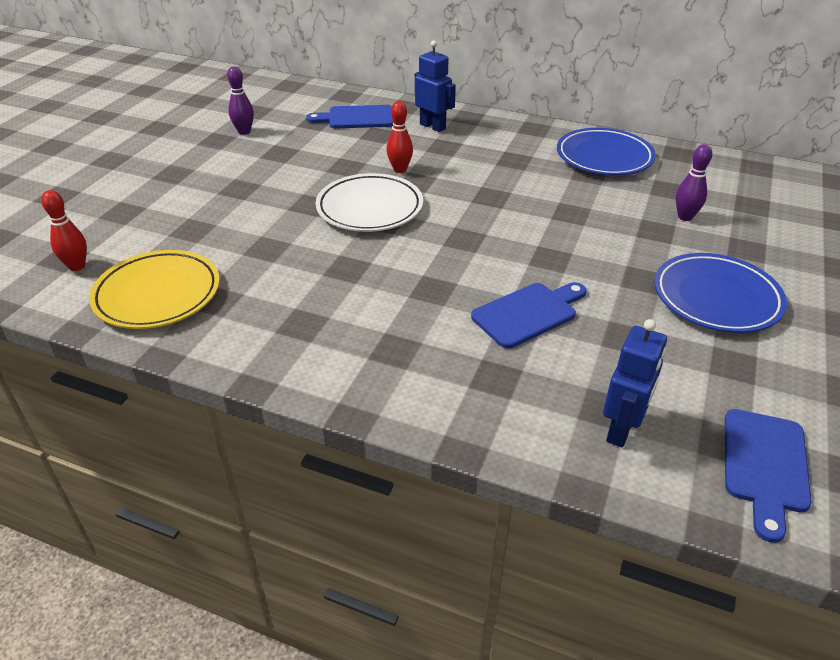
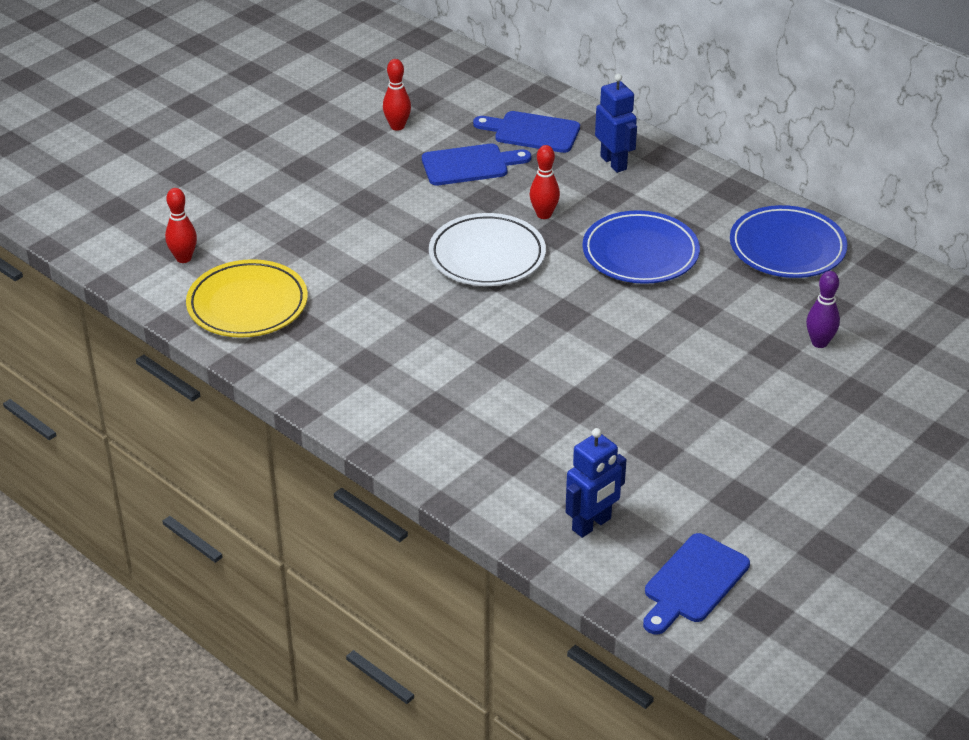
camera: 20 degrees right, 0 degrees up
purple bowling pin [227,66,254,135] -> red bowling pin [383,59,411,131]
blue cutting board [471,282,587,349] -> blue cutting board moved to [422,144,531,185]
blue plate [654,253,787,333] -> blue plate moved to [582,210,700,284]

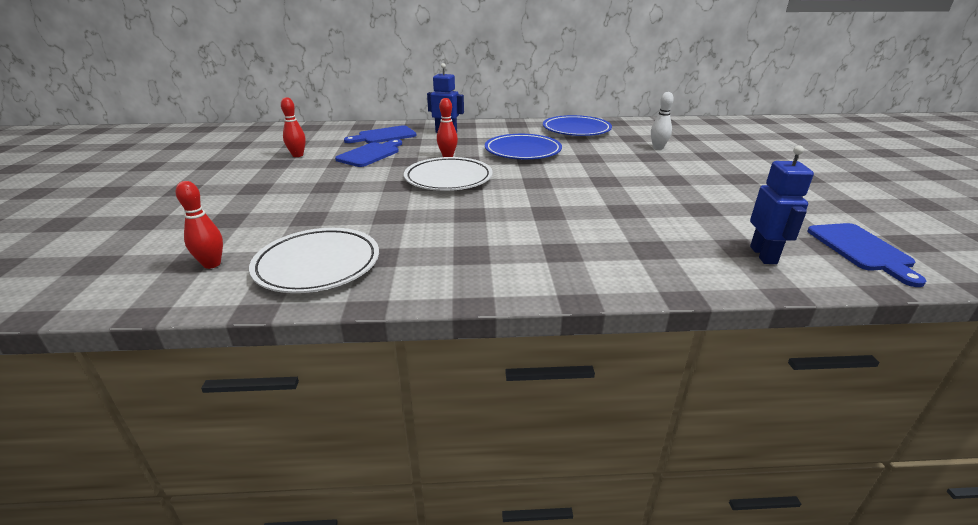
camera: 45 degrees left, 10 degrees down
yellow plate [186,259,308,338] -> white plate [249,228,379,293]
purple bowling pin [806,271,840,348] -> white bowling pin [651,92,674,150]

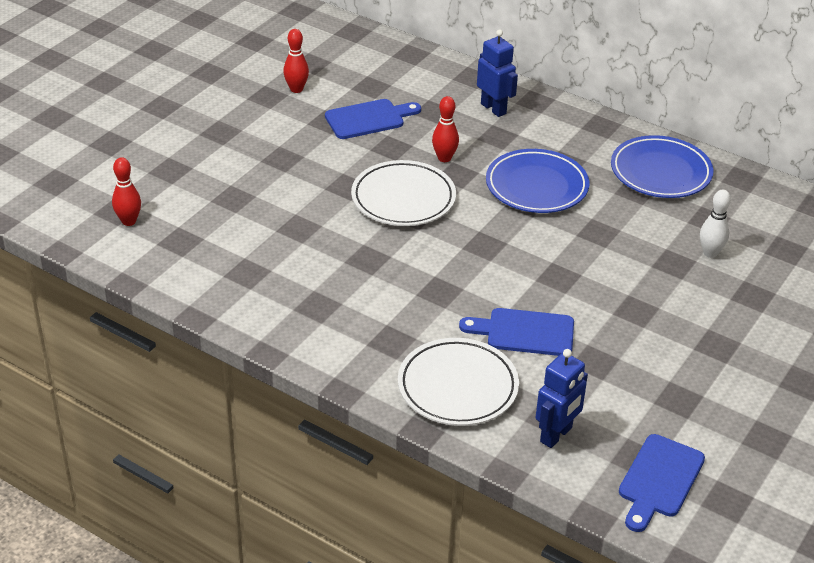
camera: 35 degrees right, 10 degrees up
white plate [249,228,379,293] -> white plate moved to [398,338,519,426]
blue cutting board [344,125,416,143] -> blue cutting board moved to [459,308,574,356]

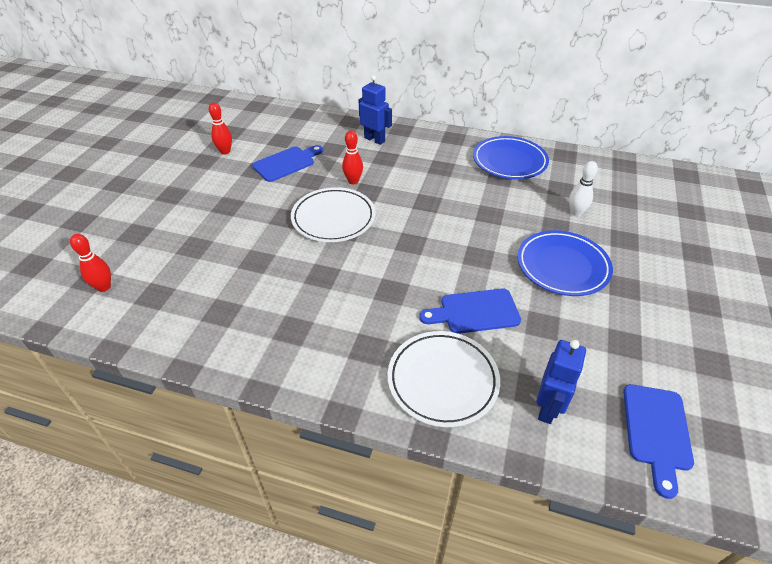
camera: 15 degrees left, 5 degrees up
blue plate [486,149,589,213] -> blue plate moved to [517,230,613,296]

